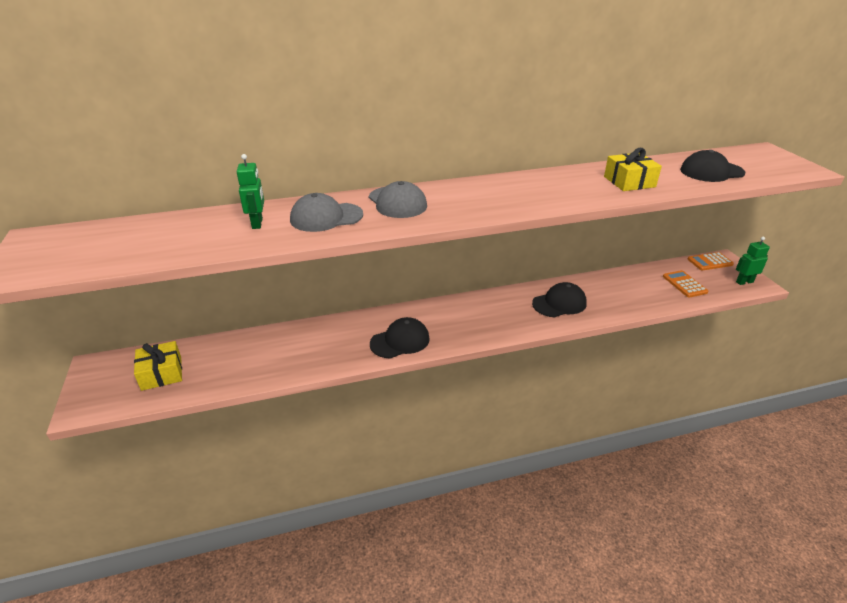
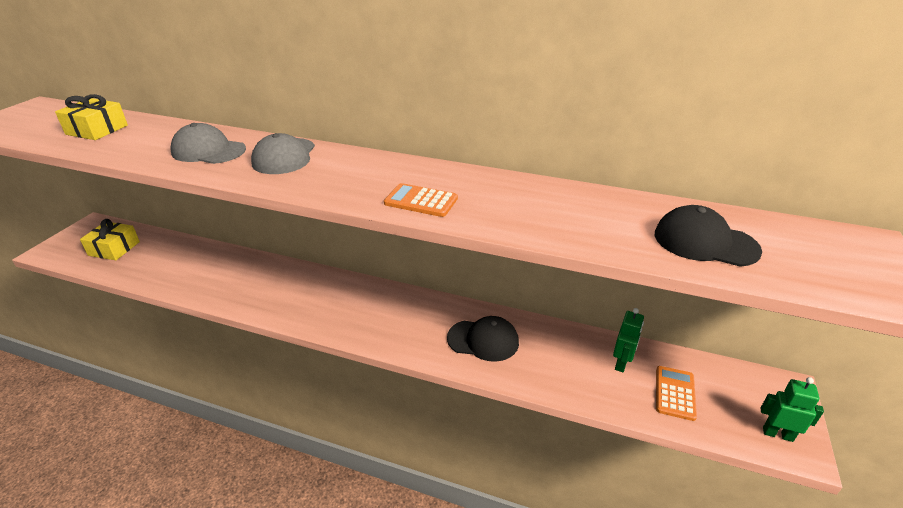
camera: 35 degrees right, 0 degrees up
green robot [237,154,264,229] -> green robot moved to [613,308,644,372]
black cap [370,317,430,359] -> none
yellow gift [604,148,662,191] -> yellow gift moved to [55,94,128,140]
orange calculator [688,252,734,271] -> orange calculator moved to [384,183,458,217]

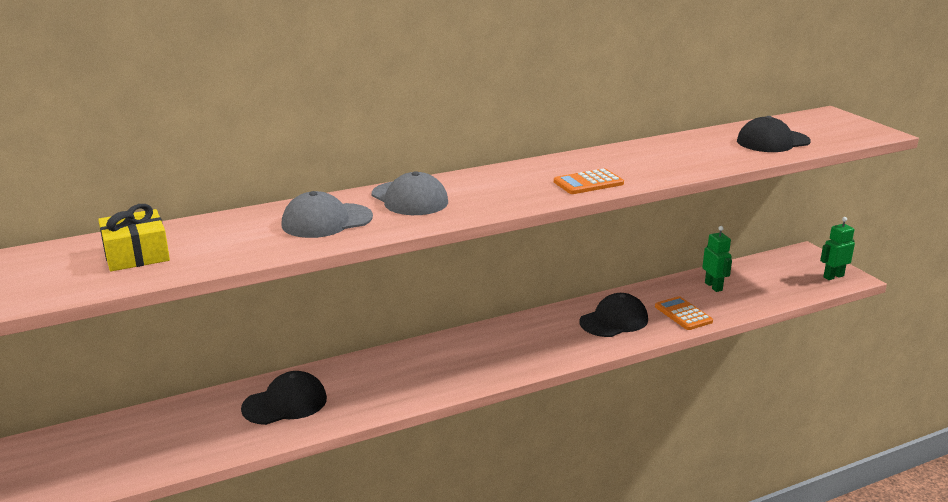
camera: 45 degrees left, 10 degrees down
yellow gift [80,219,140,260] -> none
orange calculator [656,366,697,421] -> orange calculator moved to [655,296,713,330]
none -> black cap [241,371,327,425]

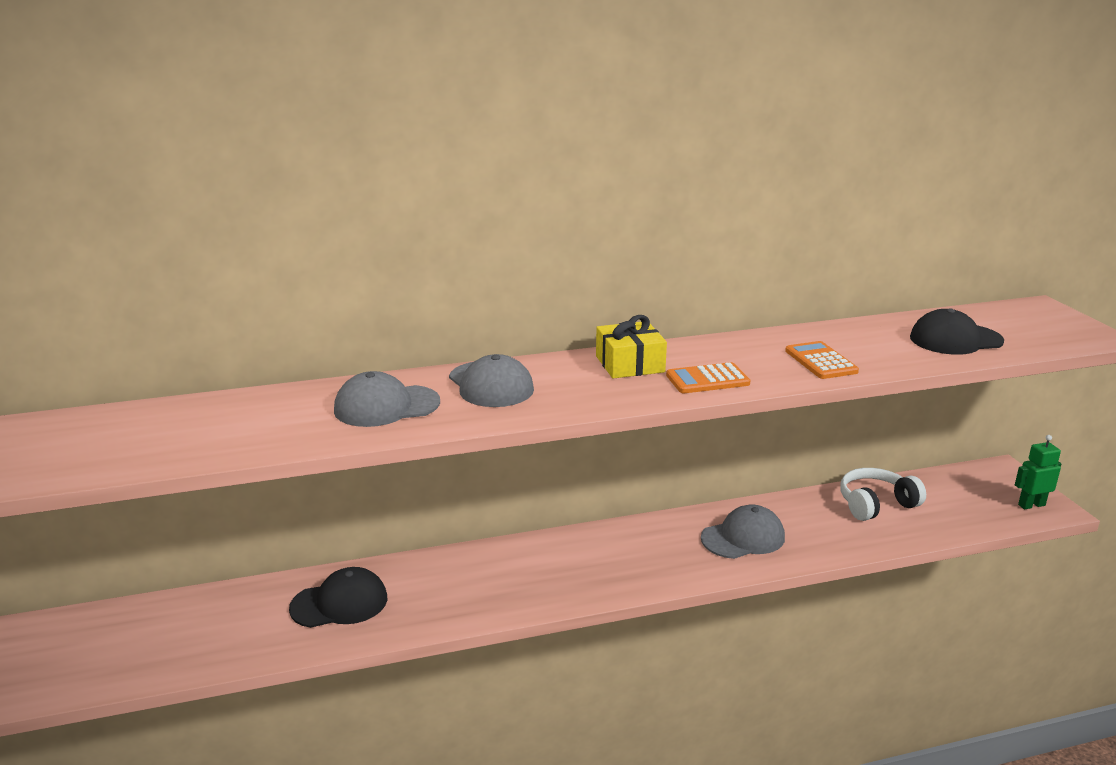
camera: 10 degrees right, 0 degrees up
yellow gift [98,204,170,271] -> yellow gift moved to [596,315,667,379]
black cap [579,293,648,337] -> grey cap [701,504,785,559]
orange calculator [655,296,713,330] -> orange calculator moved to [785,341,859,379]
green robot [702,226,732,292] -> white headphones [840,468,926,521]

